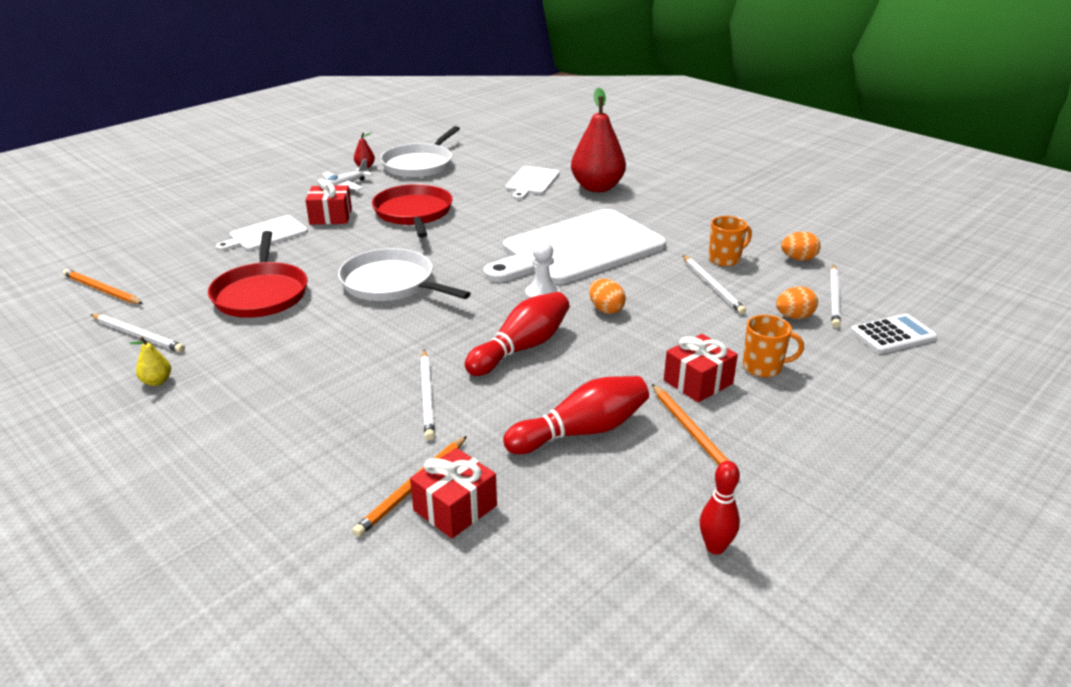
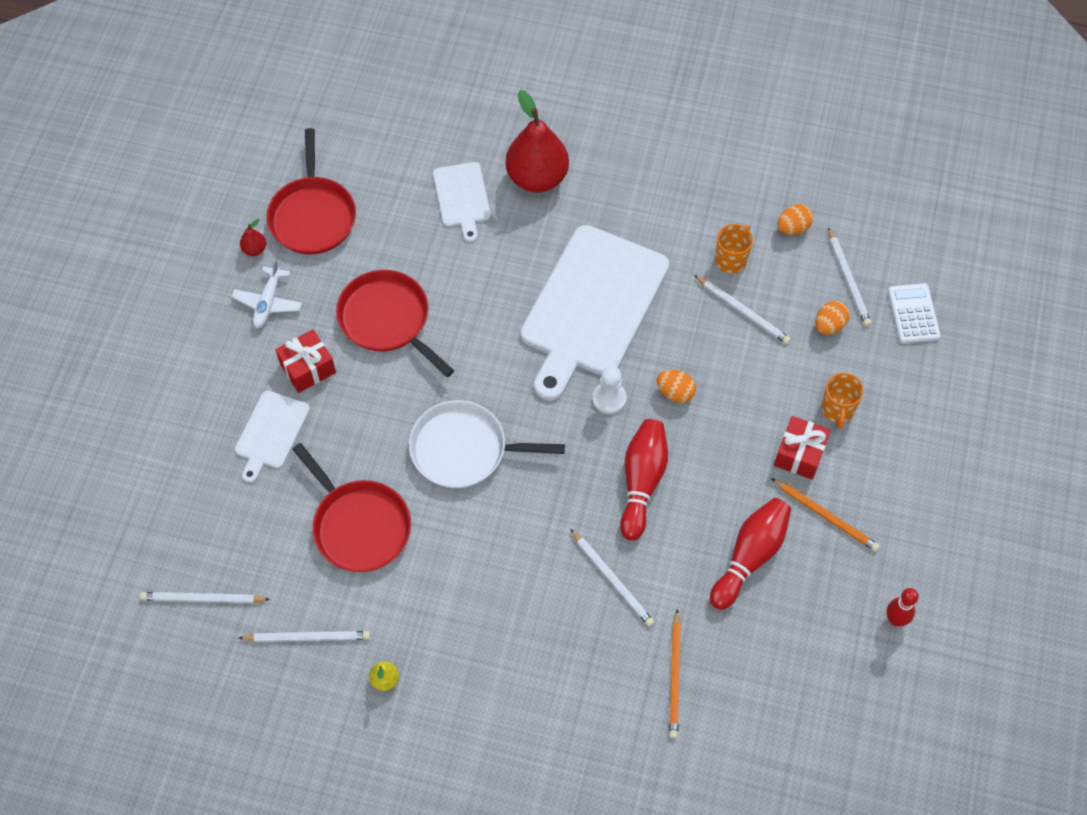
camera: 30 degrees left, 30 degrees up
orange pencil [63,269,143,304] -> white pencil [140,592,270,603]
white pan [380,126,460,178] -> red pan [266,128,356,254]
red gift [410,448,497,539] -> none
orange mug [743,315,804,377] -> orange mug turned 120 degrees clockwise [821,373,864,429]
white calculator [850,314,937,354] -> white calculator turned 45 degrees counterclockwise [888,283,941,344]

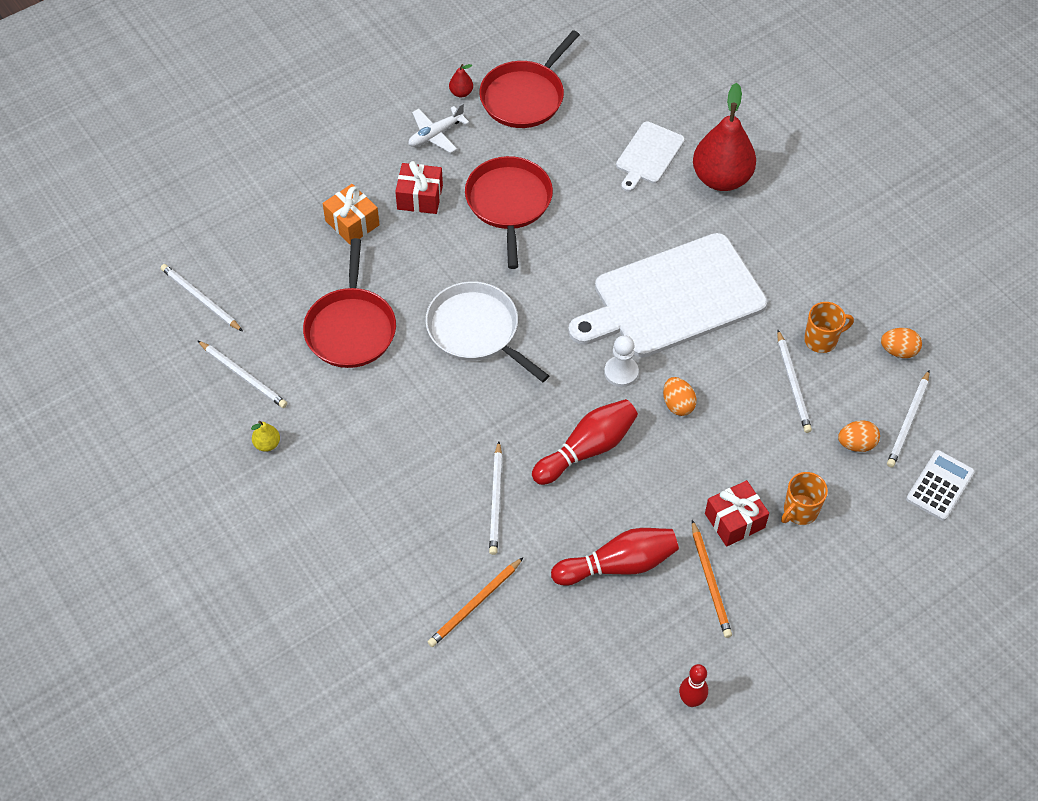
camera: 40 degrees right, 5 degrees down
white cutting board [235,391,310,483] -> orange gift [323,184,380,245]

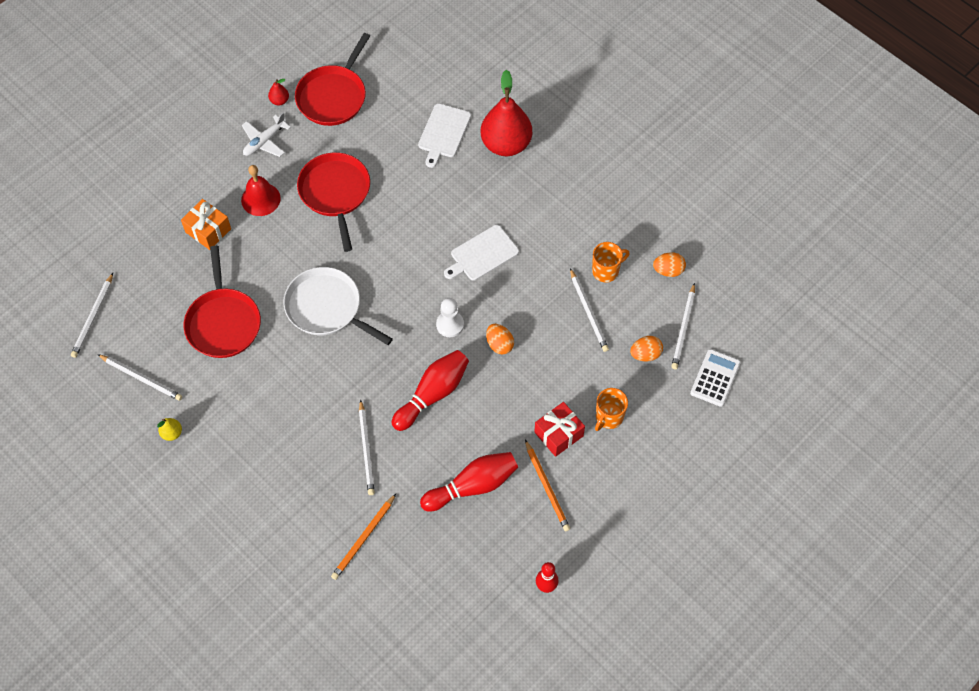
camera: 10 degrees left, 5 degrees up
white pencil [160,264,243,331] -> white pencil turned 105 degrees counterclockwise [71,273,113,358]
red gift [395,161,443,214] -> red bell [241,165,281,216]
white cutting board [568,233,767,357] -> white cutting board [444,225,519,281], size x0.48

